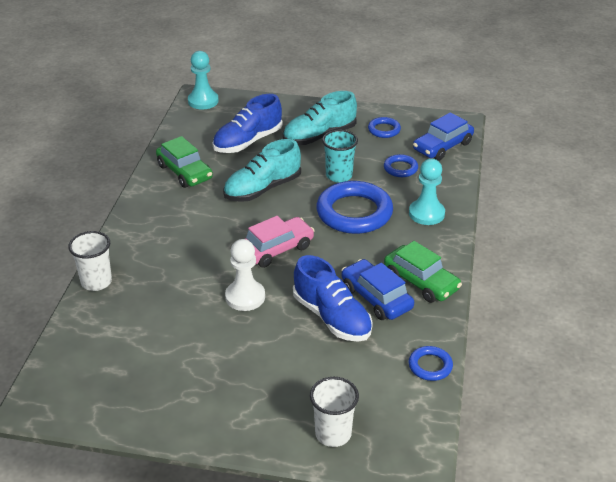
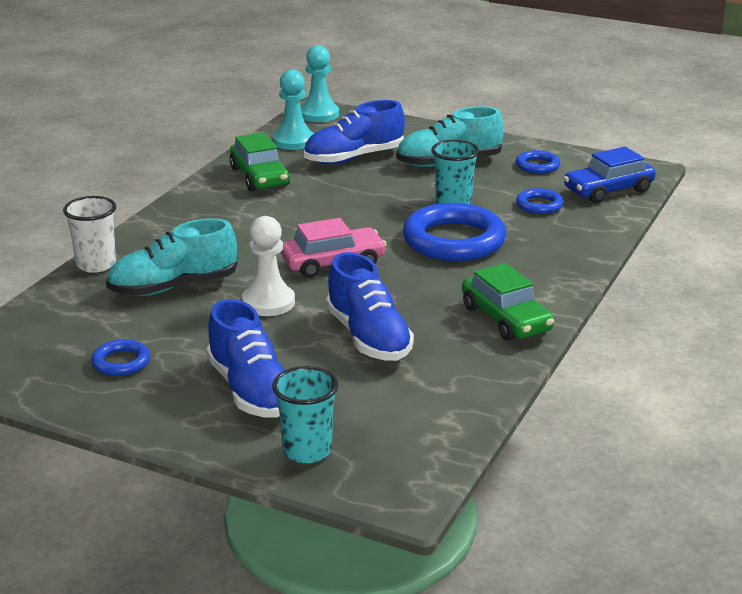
camera: 15 degrees right, 10 degrees down
turquoise shoe [223,139,301,202] -> turquoise shoe moved to [106,218,237,296]
white cup [310,377,359,447] -> turquoise cup [272,366,338,463]
blue car [341,259,414,320] -> none
turquoise pawn [409,159,445,225] -> turquoise pawn moved to [273,69,314,150]
blue ring [409,346,453,381] -> blue ring moved to [91,339,150,376]
none -> blue shoe [206,299,285,418]

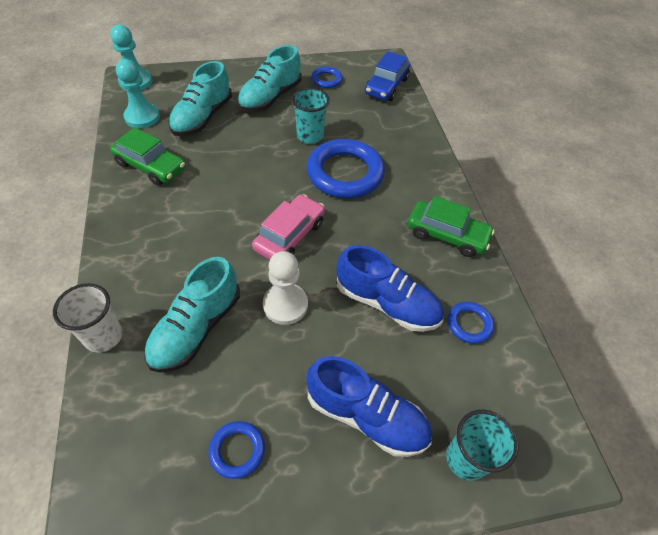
camera: 40 degrees left, 25 degrees up
blue shoe [304,100,405,164] -> turquoise shoe [168,61,232,136]
blue ring [516,188,563,214] -> blue ring moved to [448,302,494,344]

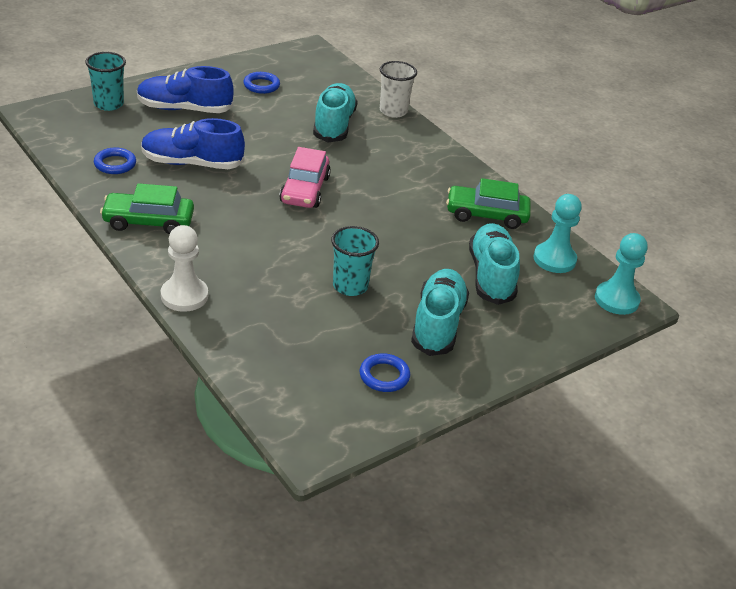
camera: 155 degrees right, 15 degrees down
white pawn [263,251,308,325] -> white pawn moved to [161,225,208,312]
blue ring [307,139,385,198] -> none
blue car [365,51,410,101] -> none

